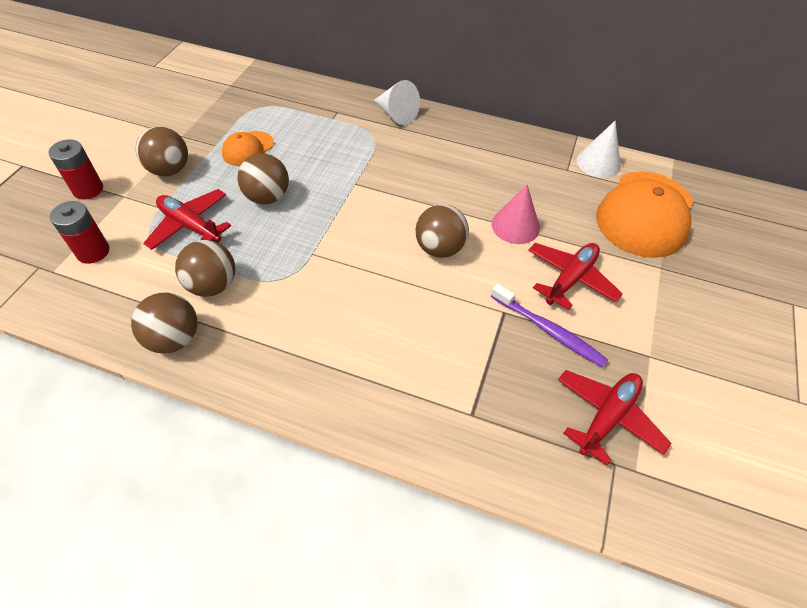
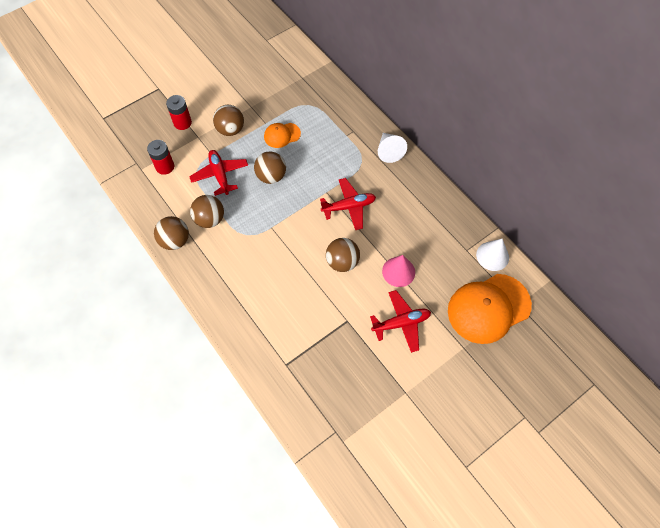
camera: 35 degrees right, 10 degrees up
purple toothbrush [491,283,608,367] -> none
red plane [558,370,671,466] -> red plane moved to [320,178,376,230]

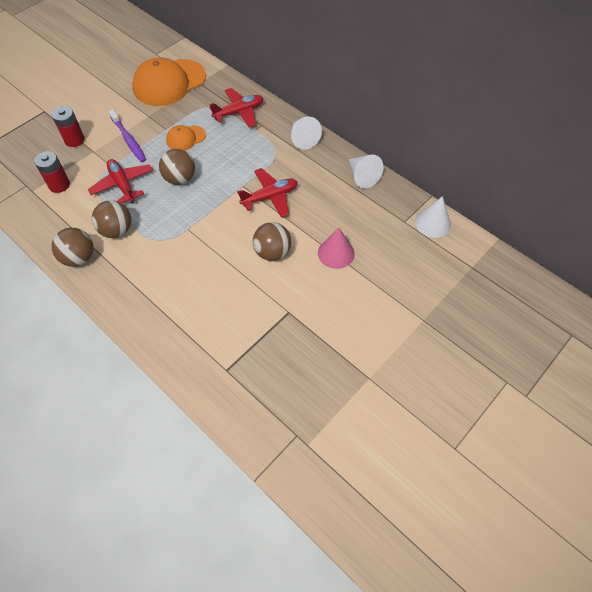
camera: 10 degrees left, 5 degrees down
brown ball [213,105,244,136] -> purple toothbrush [109,109,146,162]
red plane [370,290,431,353] -> red plane moved to [209,88,264,127]
orange cap [448,274,532,344] -> orange cap moved to [132,57,206,106]
none -> white cone [348,155,384,188]

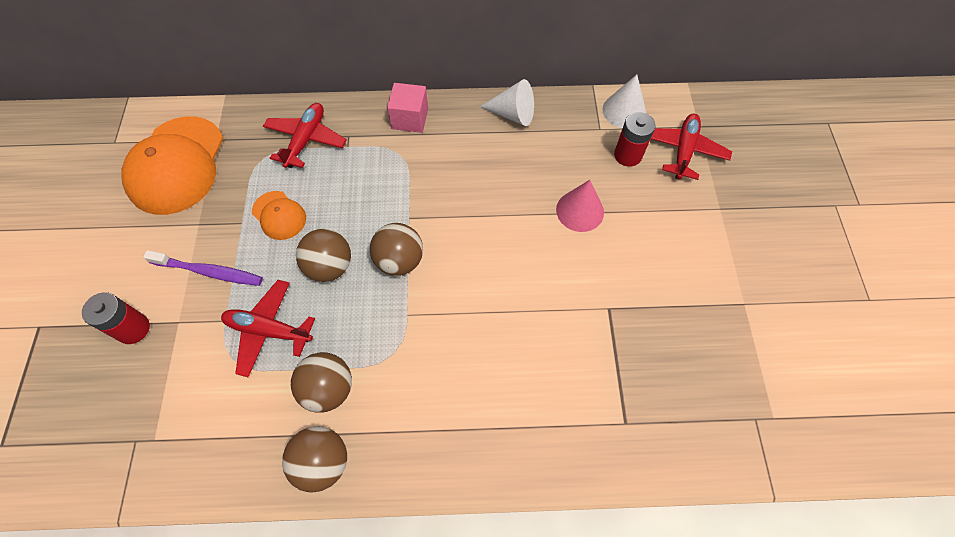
camera: 45 degrees left, 5 degrees up
red battery [34,151,70,193] -> red battery moved to [614,112,656,167]
orange cap [166,125,206,151] -> orange cap turned 60 degrees counterclockwise [252,191,306,240]
red plane [237,168,297,218] -> red plane moved to [651,113,732,180]
brown ball [253,222,291,261] -> brown ball moved to [370,223,423,276]
white cone [291,117,322,150] -> pink cube [387,83,428,133]

